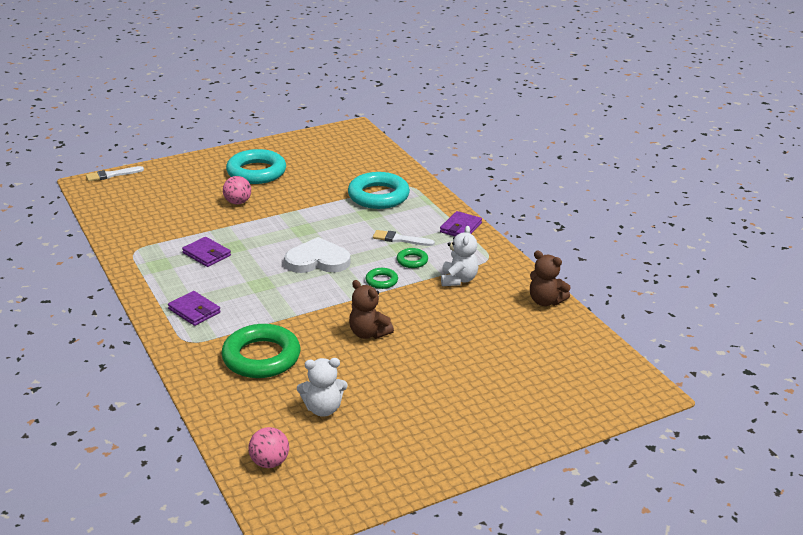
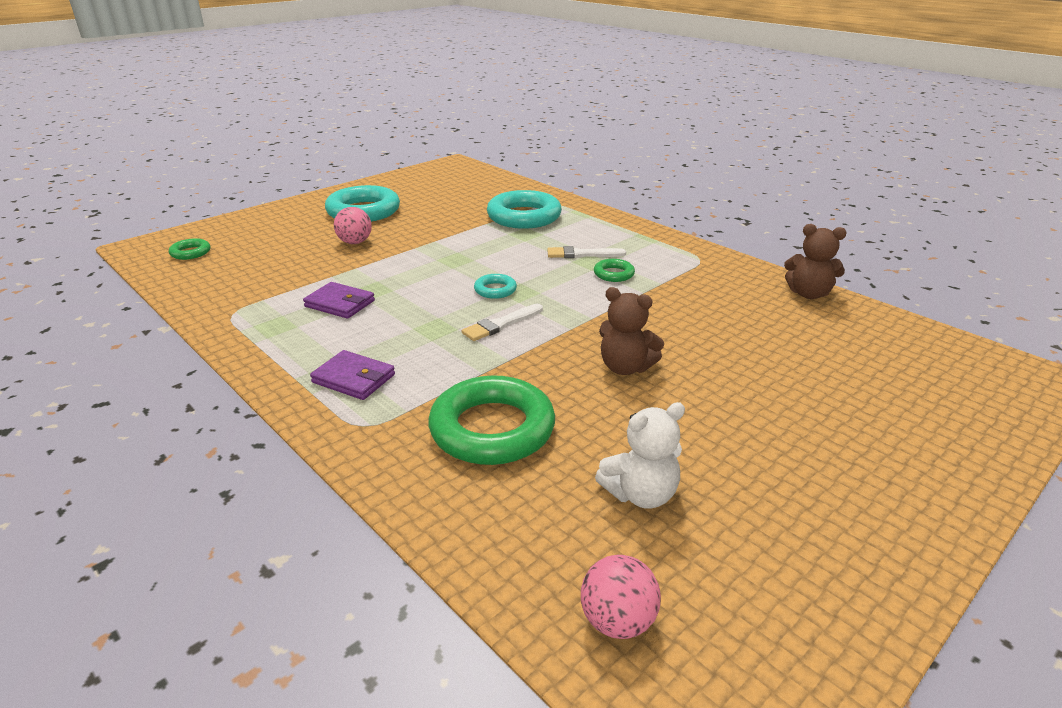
camera: 15 degrees left, 0 degrees up
white brush [86,166,144,182] -> white brush moved to [462,304,543,341]
white heart [284,237,351,273] -> turquoise ring [474,274,517,299]
green ring [366,268,398,289] -> green ring moved to [169,238,210,260]
purple wallet [440,211,482,237] -> none
white teddy bear [441,226,478,286] -> none

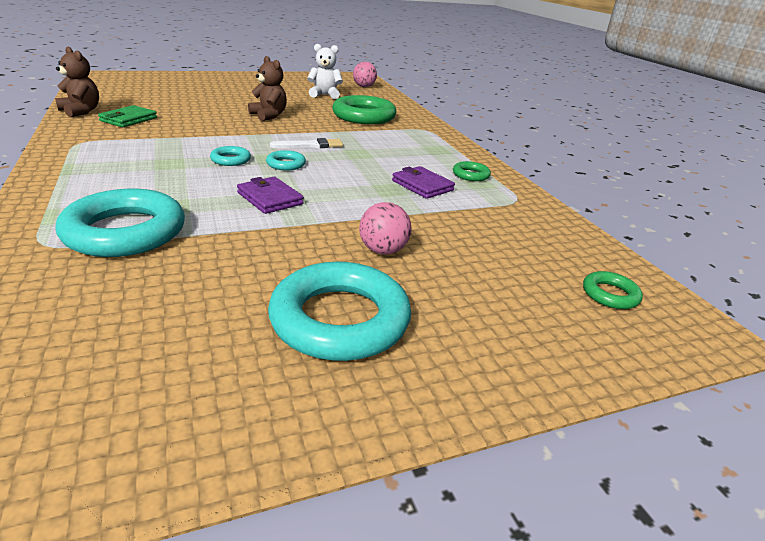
camera: 160 degrees left, 0 degrees up
purple wallet [310,350,395,400] -> purple wallet moved to [237,177,304,214]
white brush [547,246,626,258] -> none
green ring [594,259,635,282] -> green ring moved to [453,161,491,181]
none -> green wallet [98,105,157,127]
none -> turquoise ring [210,146,251,166]

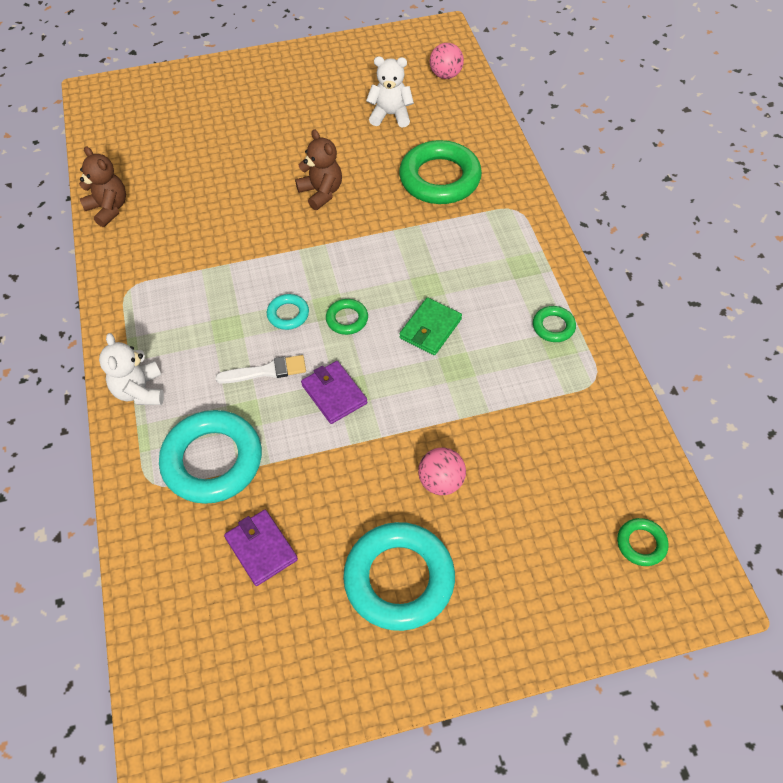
camera: 10 degrees right, 25 degrees up
green wallet [98,105,157,127] -> green wallet moved to [399,298,462,355]
turquoise ring [266,150,306,171] -> green ring [326,299,368,335]
white brush [270,138,343,148] -> white brush moved to [215,355,306,384]
purple wallet [392,166,455,199] -> purple wallet moved to [224,510,298,586]
none -> white teddy bear [99,333,164,405]

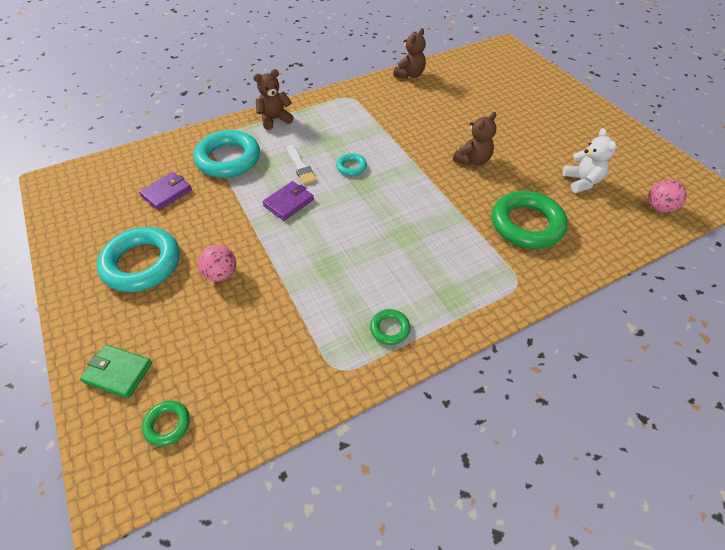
camera: 75 degrees right, 5 degrees down
white teddy bear [99,333,164,405] -> brown teddy bear [253,69,294,130]
green ring [326,299,368,335] -> none
green wallet [399,298,462,355] -> green wallet moved to [80,344,152,398]

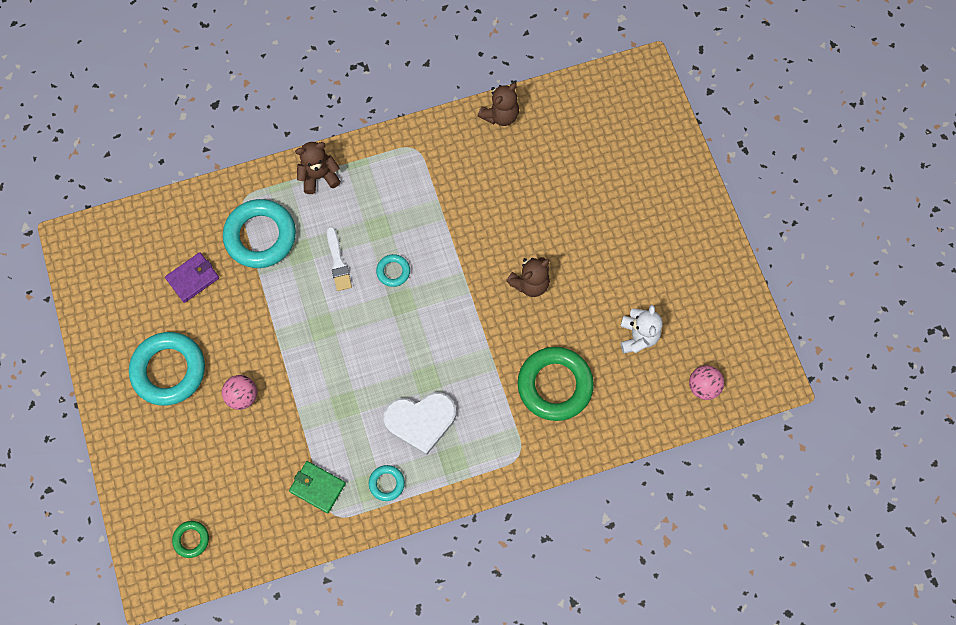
camera: 10 degrees right, 20 degrees up
green wallet [80,344,152,398] -> green wallet moved to [289,461,346,513]
purple wallet [262,181,314,221] -> none
green ring [370,309,410,345] -> turquoise ring [369,465,405,501]
none -> white heart [383,392,456,455]

